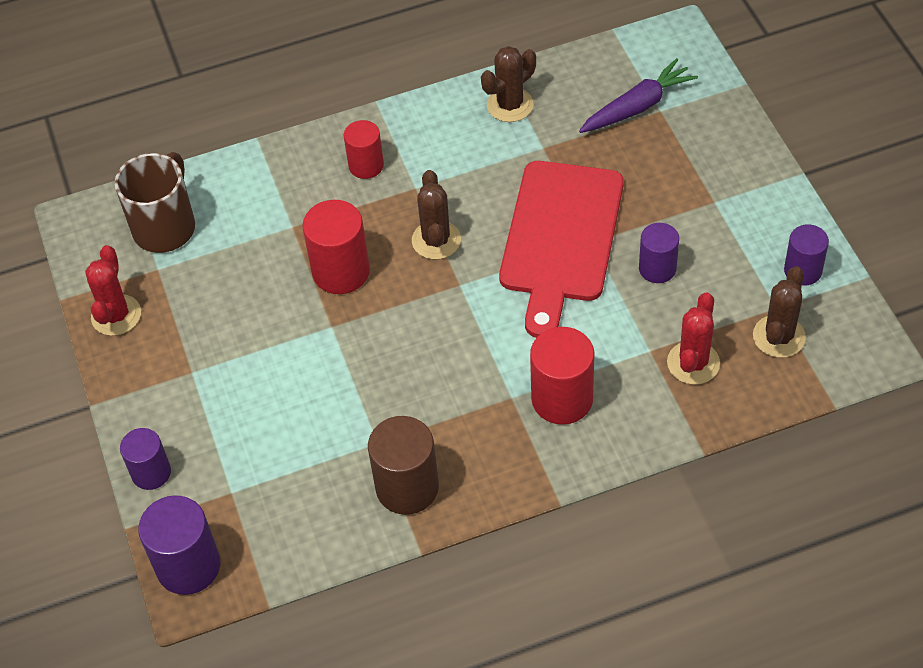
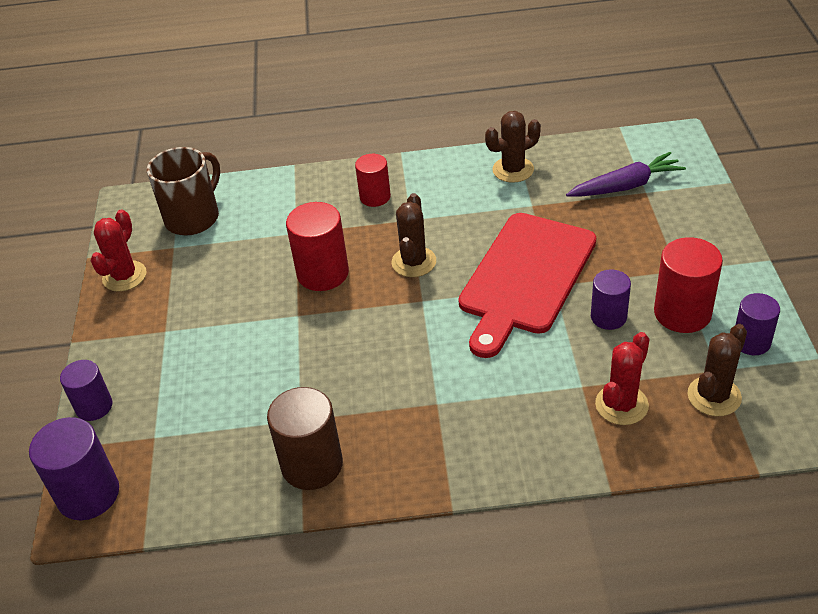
camera: 15 degrees right, 10 degrees down
red cylinder [530,327,595,425] -> red cylinder moved to [654,237,723,333]

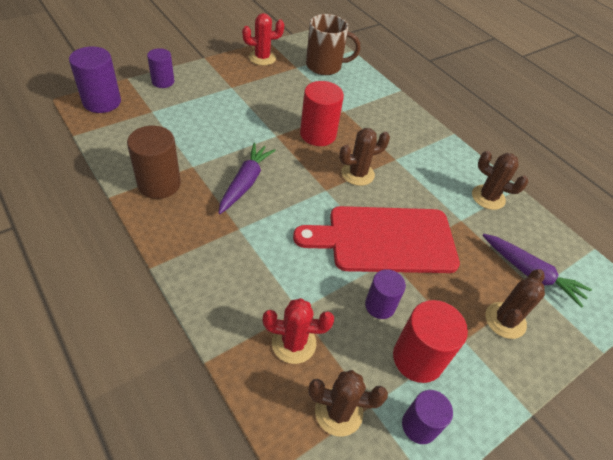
camera: 50 degrees right, 5 degrees up
red cylinder [355,154,391,207] -> none
none -> purple carrot [219,143,276,214]
none -> brown cactus [486,269,545,339]

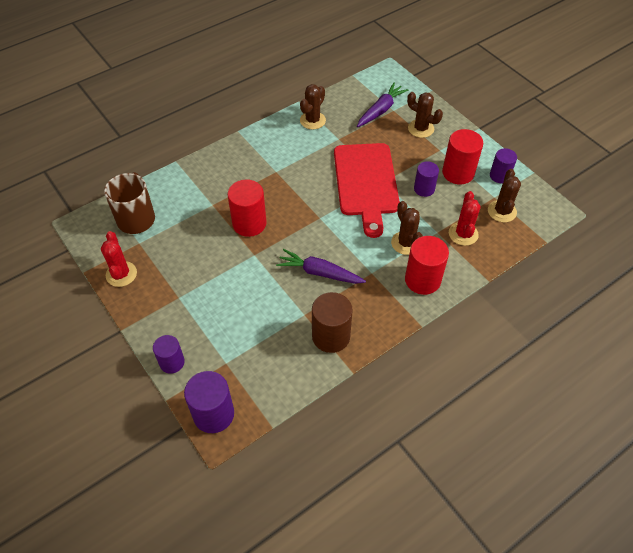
camera: 85 degrees left, 5 degrees up
brown cactus [339,128,390,186] -> brown cactus moved to [391,201,423,255]
none -> red cylinder [405,236,449,295]

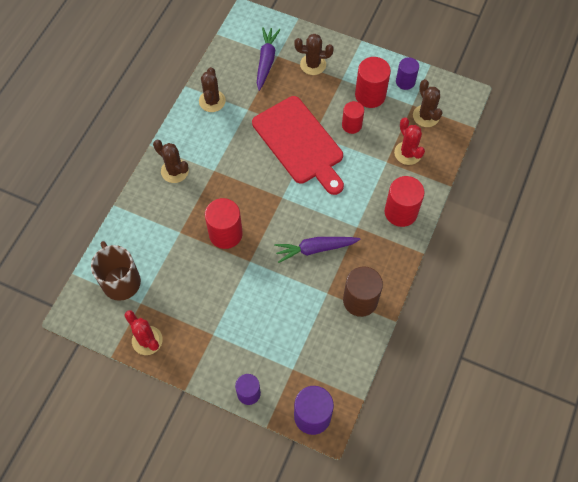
camera: 30 degrees left, 10 degrees up
brown cactus [391,201,423,255] -> brown cactus moved to [153,140,189,183]
purple cylinder [414,161,439,197] -> red cylinder [342,101,364,134]

